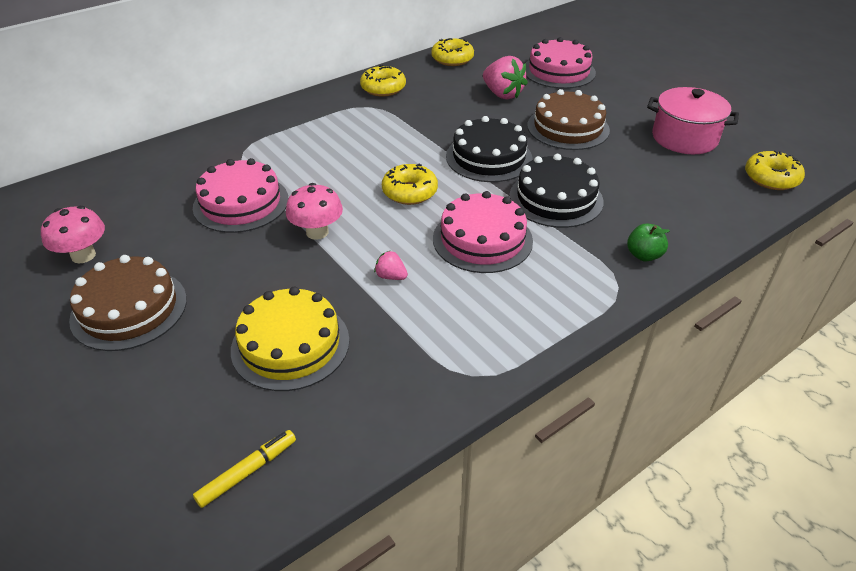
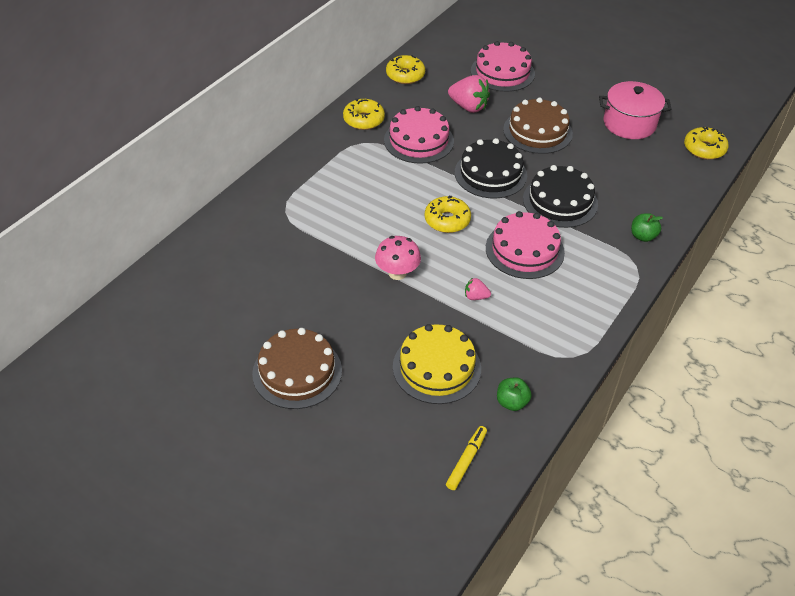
camera: 20 degrees left, 5 degrees up
pink mushroom [41,206,105,263] -> none
pink cake [193,158,288,233] -> pink cake moved to [384,106,454,164]
none -> green apple [497,377,532,411]

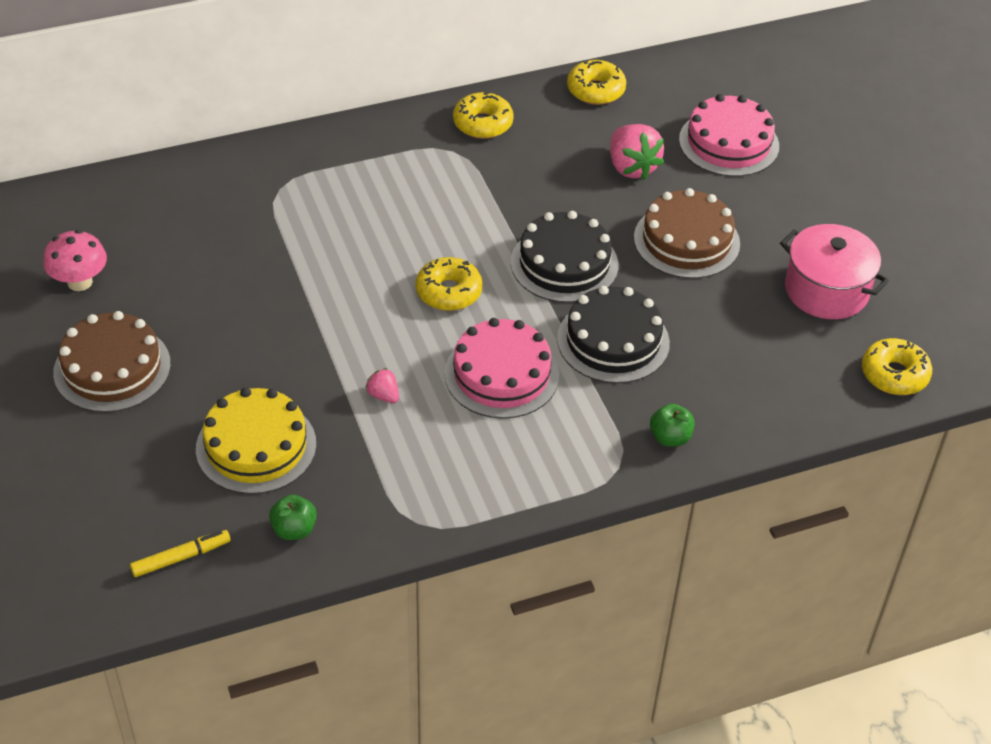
camera: 35 degrees right, 0 degrees up
pink mushroom [375,236,421,280] -> pink mushroom moved to [43,230,107,291]
pink cake [384,106,454,164] -> none

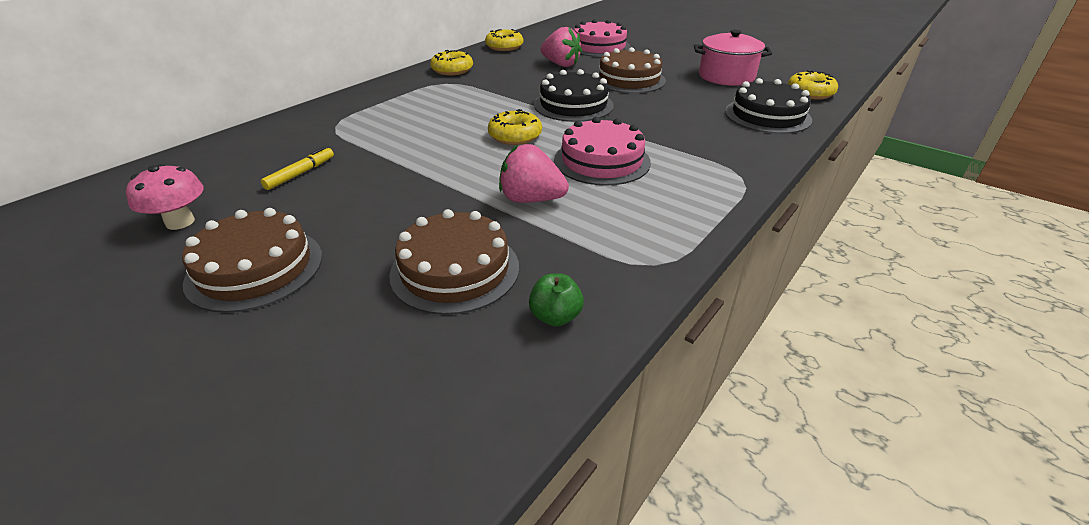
camera: 30 degrees left, 10 degrees down
yellow marker [130,530,231,577] -> yellow marker moved to [261,147,334,190]
yellow cake [196,388,316,494] -> brown cake [389,209,519,315]
pink strawberry [365,368,399,403] -> pink strawberry [499,144,569,203], size x1.98
black cake [557,286,670,383] -> black cake moved to [725,78,812,134]
green apple [650,404,694,447] -> none

